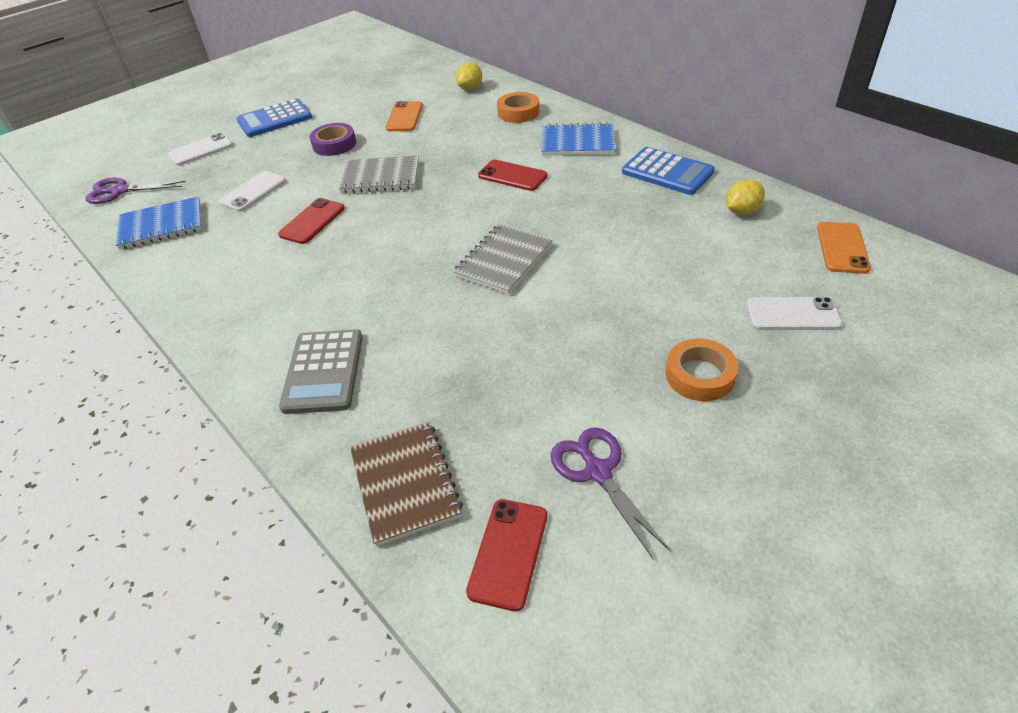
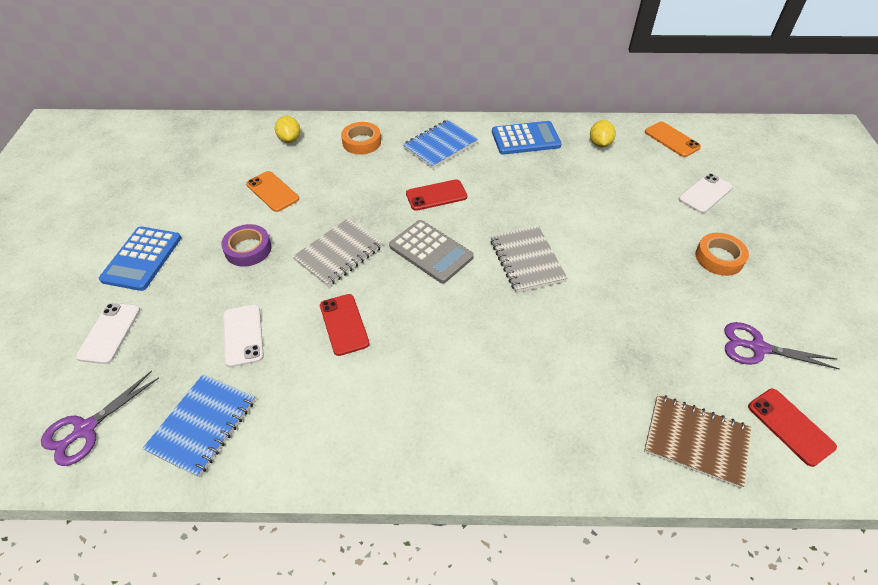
camera: 50 degrees left, 5 degrees up
grey calculator [279,329,363,414] -> grey calculator moved to [389,220,474,283]

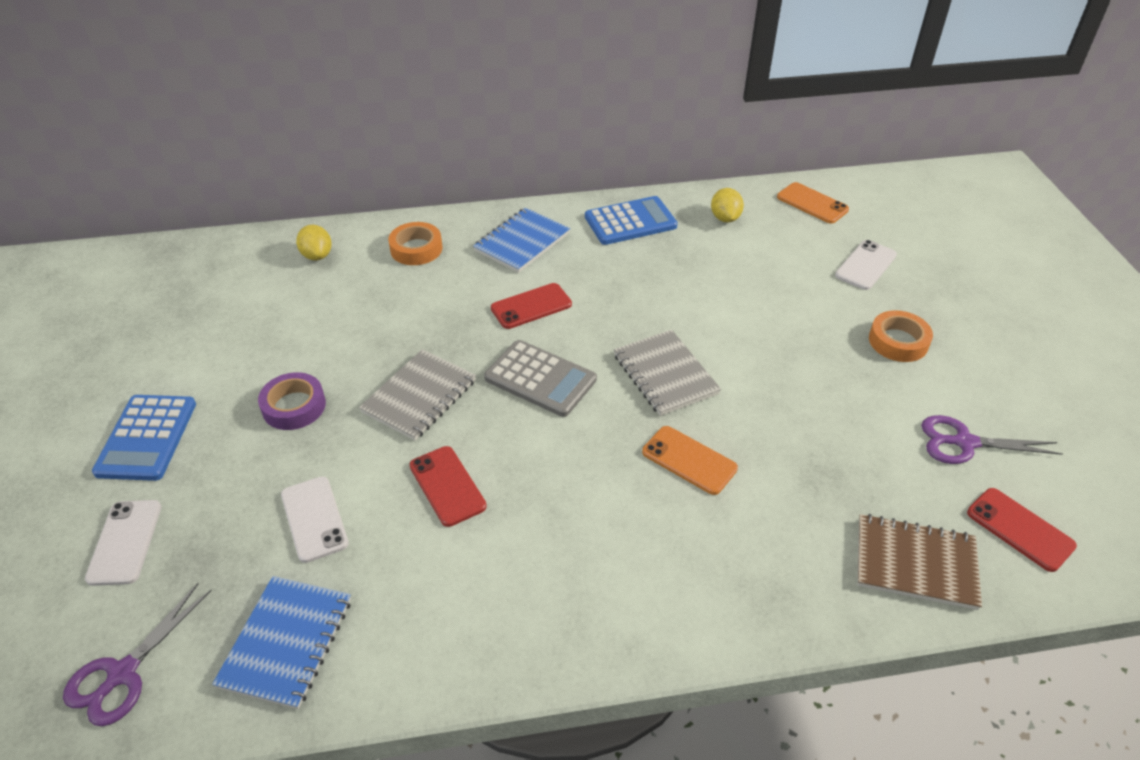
camera: 10 degrees left, 5 degrees down
orange phone [246,171,299,212] -> orange phone moved to [642,426,738,495]

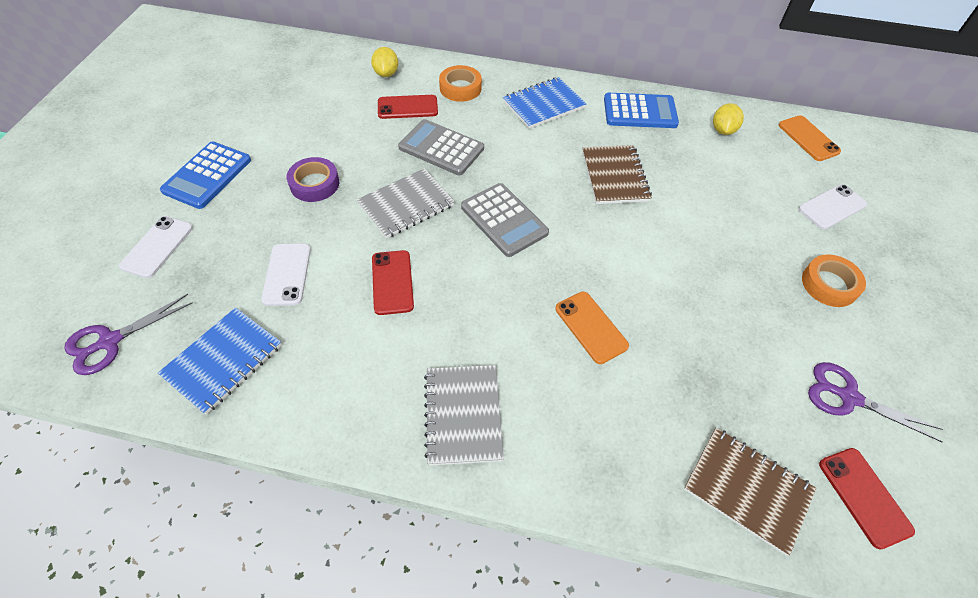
camera: 20 degrees right, 10 degrees up
red phone [491,283,572,329] -> red phone moved to [378,95,438,119]
grey notebook [614,330,721,416] -> grey notebook moved to [424,365,504,466]
none -> grey calculator [398,119,484,175]
none -> brown notebook [582,145,652,204]

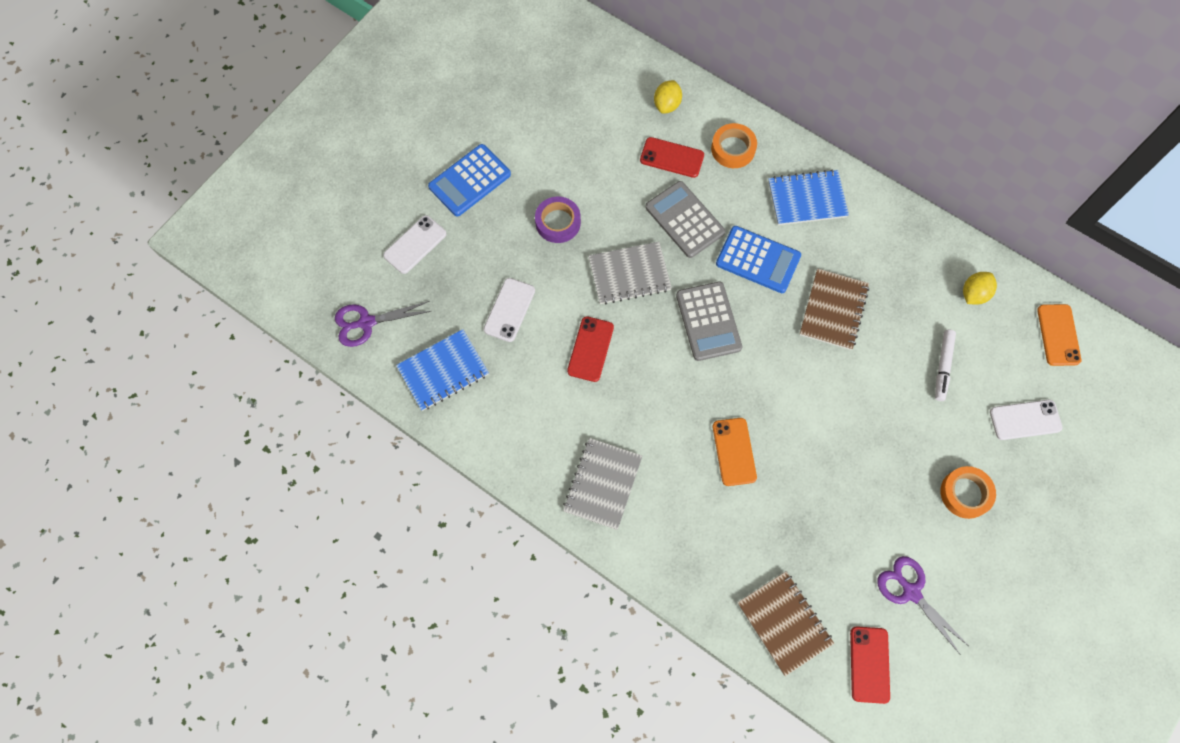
camera: 25 degrees right, 15 degrees up
blue calculator [604,93,679,128] -> blue calculator moved to [716,226,801,293]
none -> white marker [935,330,956,401]

